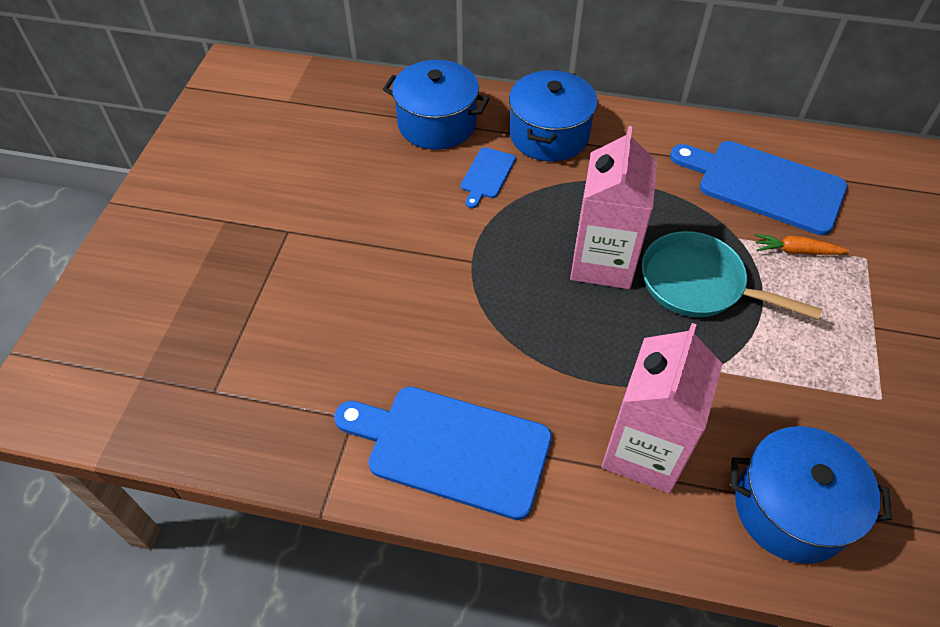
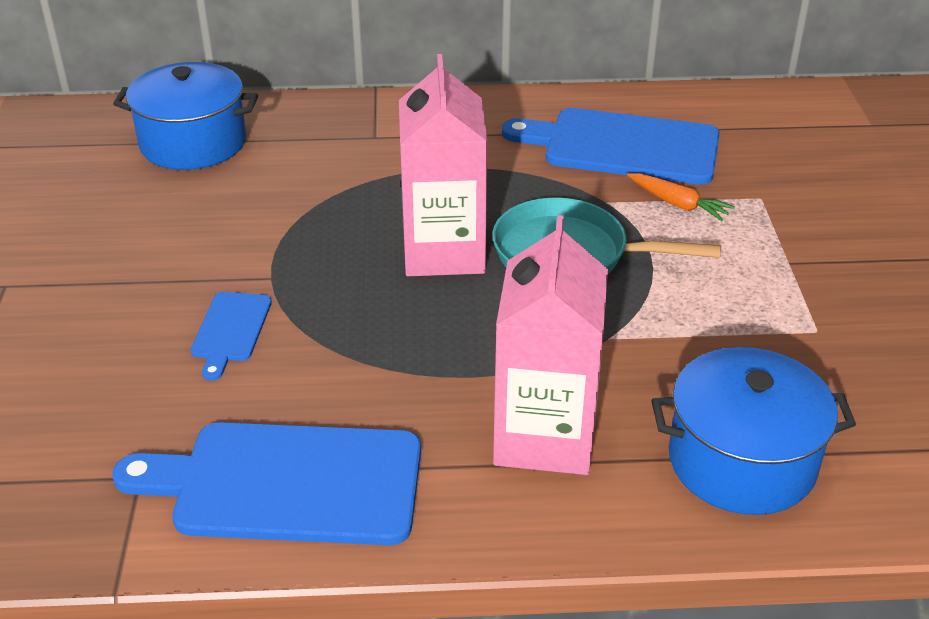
camera: 15 degrees left, 15 degrees down
blue cutting board [461,147,516,208] -> blue cutting board moved to [191,292,272,381]
blue pot [509,70,598,161] -> none
orange carrot [755,234,850,255] -> orange carrot turned 135 degrees counterclockwise [627,173,735,221]

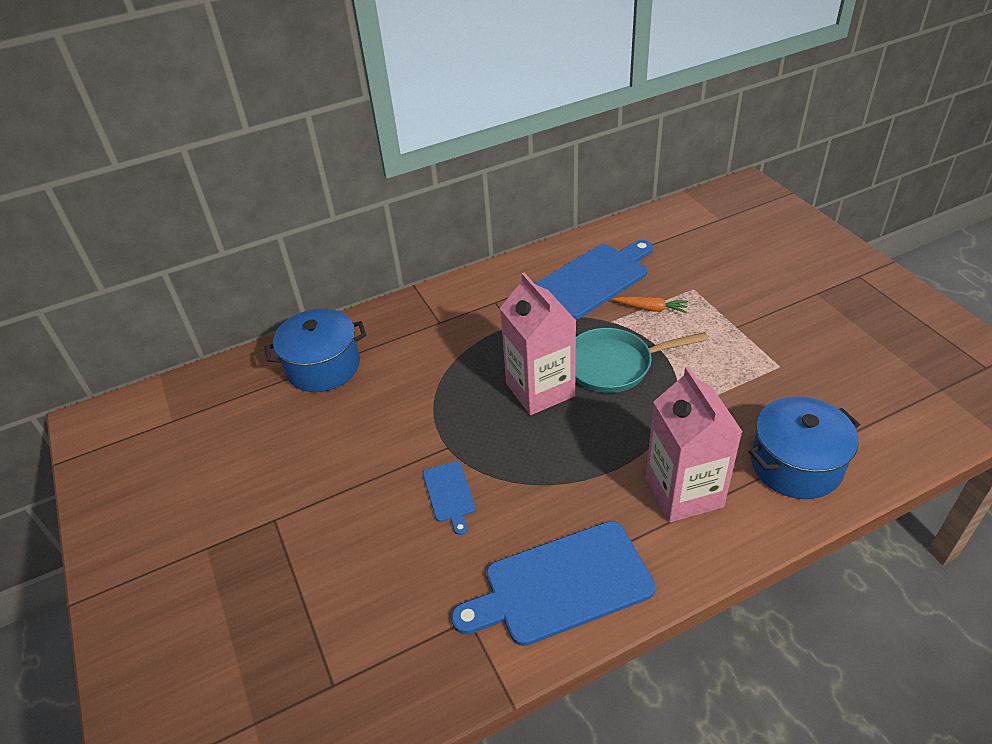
camera: 20 degrees left, 5 degrees up
blue cutting board [502,108,720,185] -> blue cutting board turned 150 degrees clockwise [534,240,653,319]

